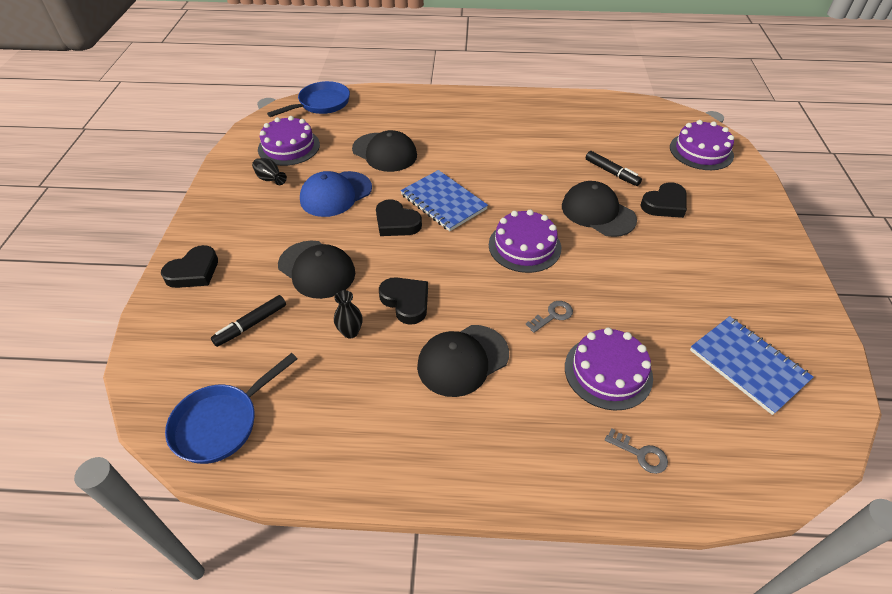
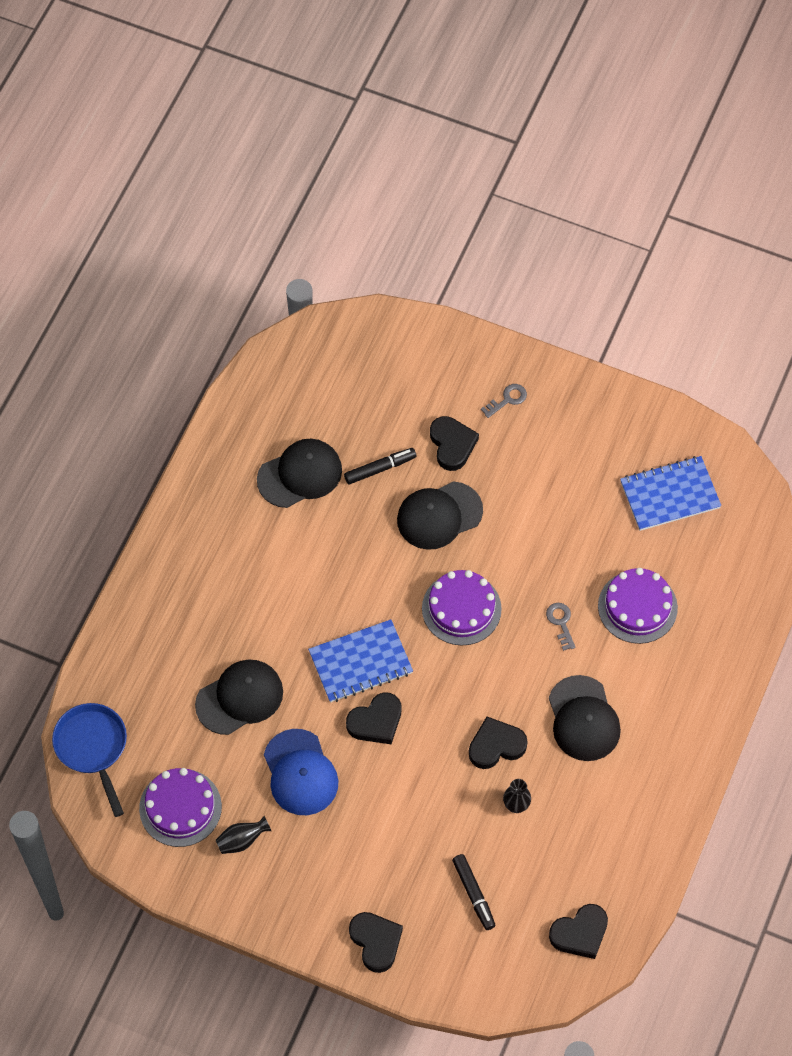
camera: 70 degrees left, 15 degrees up
blue pan [165,353,297,464] -> black heart [549,904,608,959]
black cap [278,241,355,299] -> black cap moved to [257,439,342,508]
grey key [605,428,668,474] -> grey key moved to [481,384,527,418]
purple cake [670,120,734,170] -> none

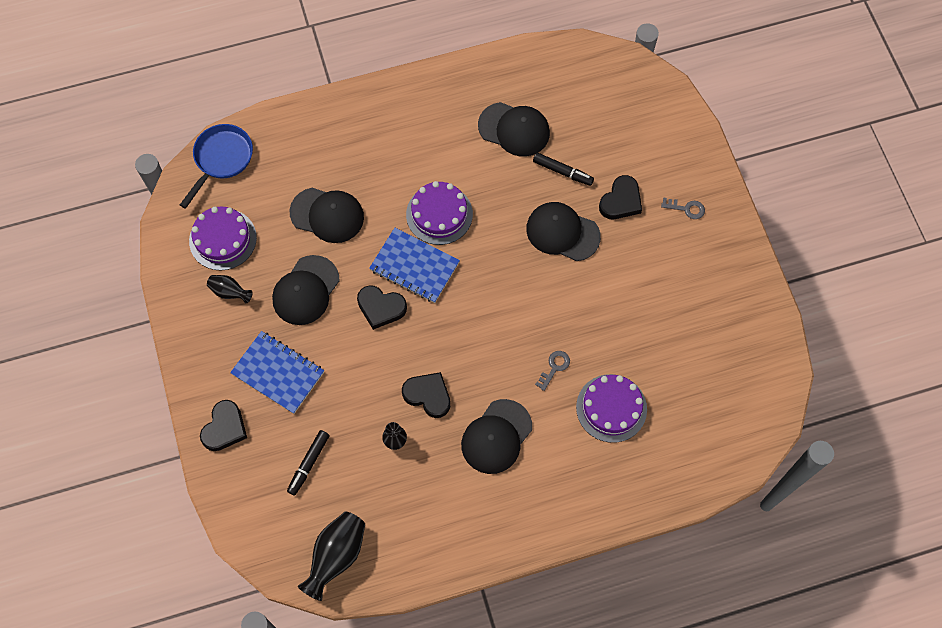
camera: 50 degrees right, 5 degrees up
blue cap [264,729,339,815] -> black cap [272,255,339,325]
purple cake [422,570,502,645] -> purple cake moved to [406,181,473,245]
black heart [549,904,608,959] -> black vase [298,512,365,601]
blue notebook [620,456,722,531] -> blue notebook moved to [230,331,324,414]

